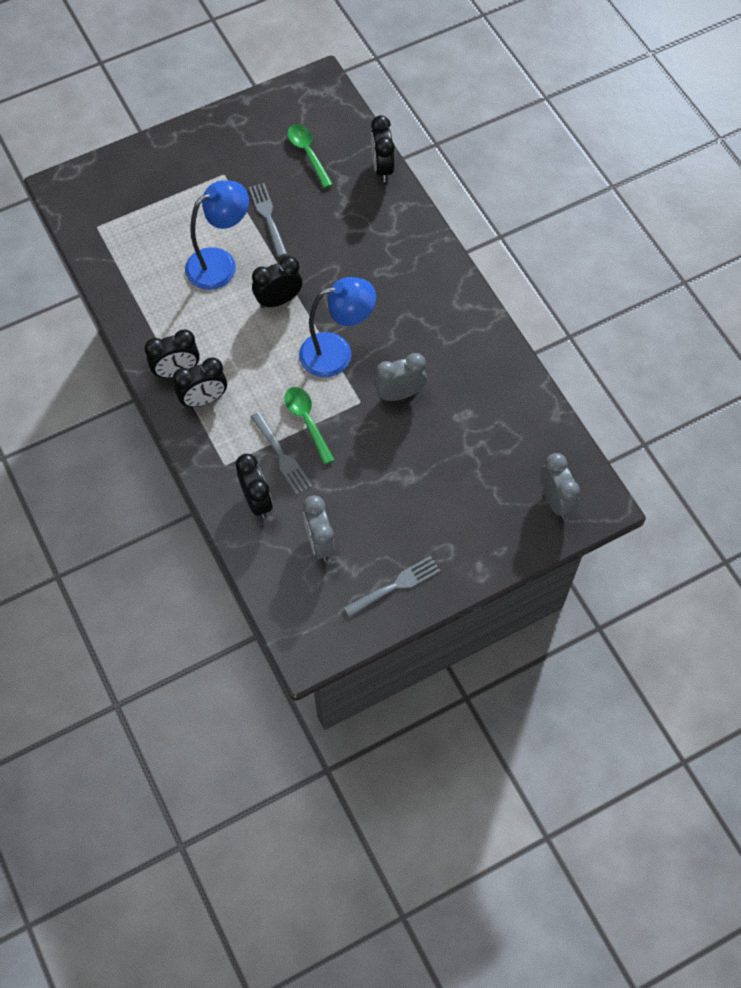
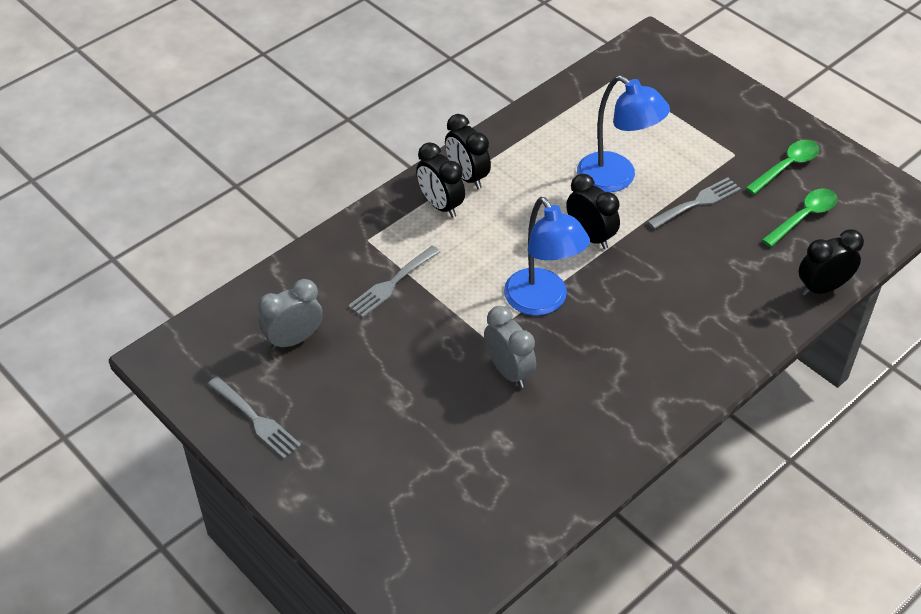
camera: 75 degrees right, 15 degrees down
black clock [236,454,273,519] -> none
green spoon [285,387,335,465] -> green spoon moved to [746,140,819,194]
grey clock [541,453,580,519] -> none

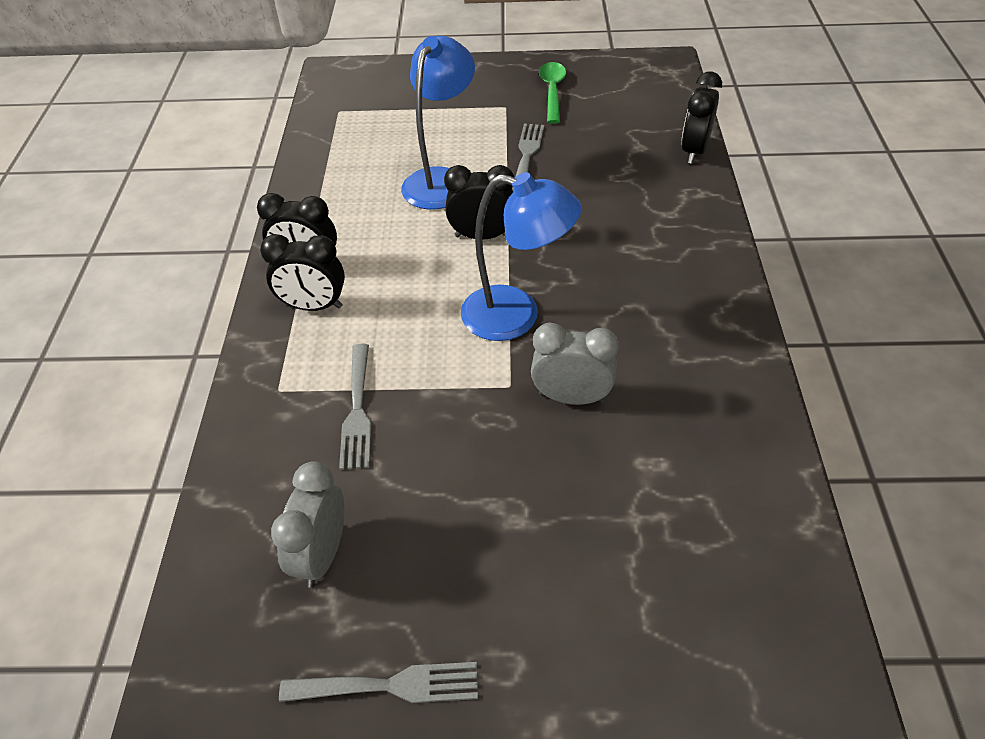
camera: 45 degrees left, 0 degrees up
blue lamp [577,75,670,192] -> blue lamp turned 60 degrees counterclockwise [401,36,475,209]
green spoon [762,188,837,247] -> none

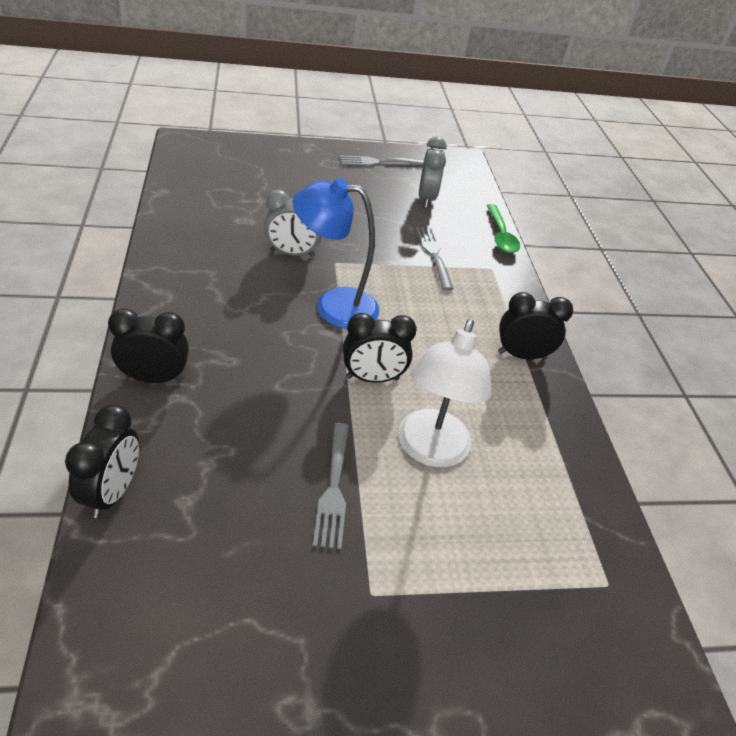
camera: 165 degrees right, 5 degrees down
black clock [260,234,345,311] -> black clock moved to [108,308,189,383]
blue lamp [401,36,475,209] -> white lamp [398,319,492,467]
green spoon [539,62,566,124] -> green spoon moved to [487,204,520,253]

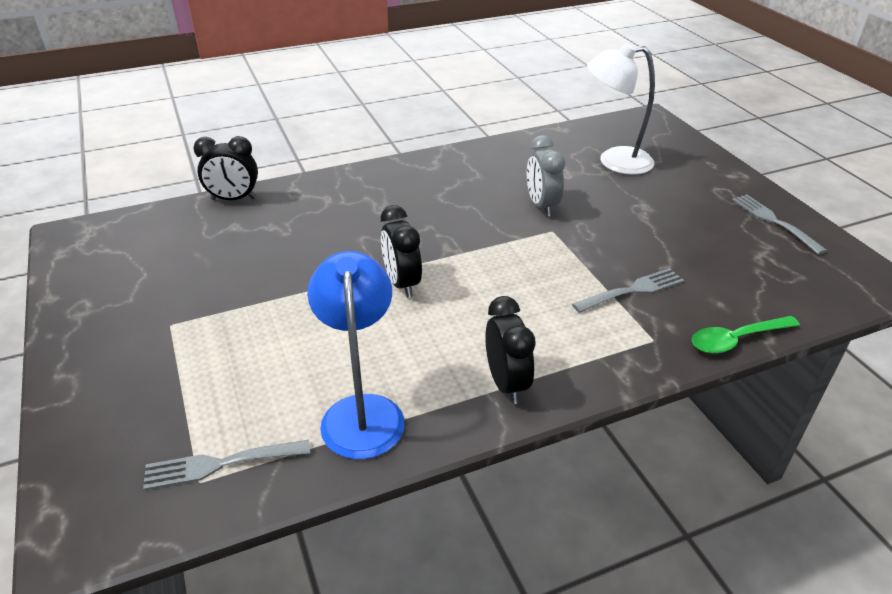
camera: 80 degrees right, 5 degrees down
black clock [108,308,189,383] -> none
blue lamp [292,178,379,329] -> blue lamp moved to [307,251,405,459]
grey fork [313,423,349,549] -> grey fork moved to [143,440,310,490]
white lamp [398,319,492,467] -> white lamp moved to [587,43,655,175]
grey clock [419,137,447,208] -> none

